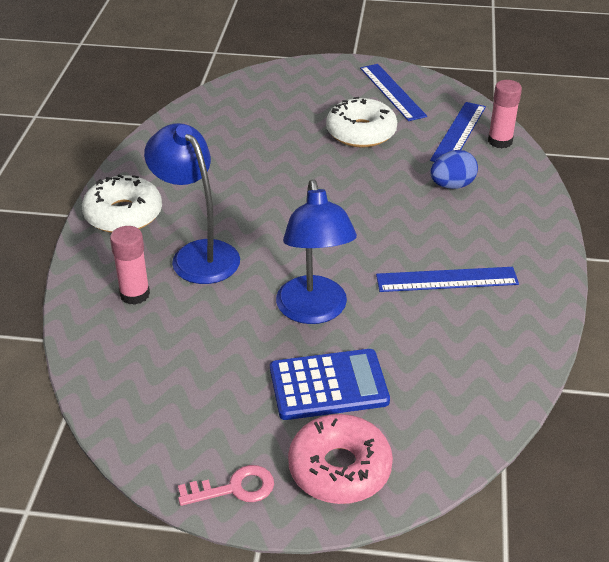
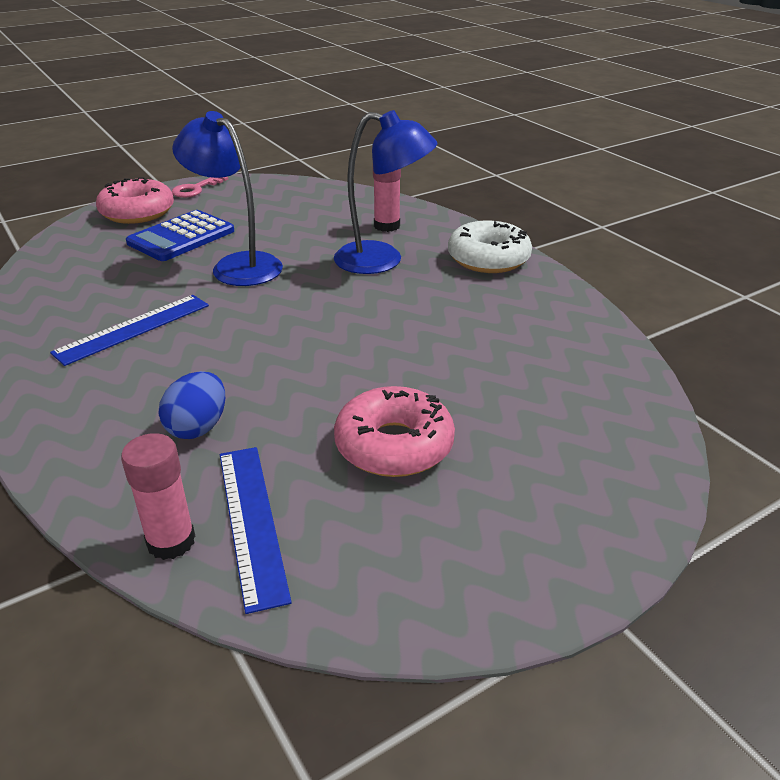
camera: 140 degrees right, 5 degrees down
white donut [326,97,397,148] -> pink donut [334,386,455,477]
blue ruler [360,64,427,121] -> none

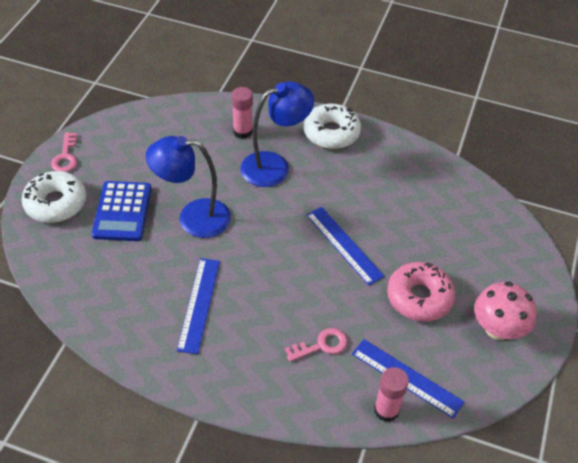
camera: 40 degrees left, 15 degrees up
pink donut [96,177,174,224] -> white donut [21,171,86,223]
blue egg [159,371,225,439] -> pink key [285,328,347,362]
none -> blue ruler [306,207,385,286]
none -> pink mushroom [474,281,537,340]

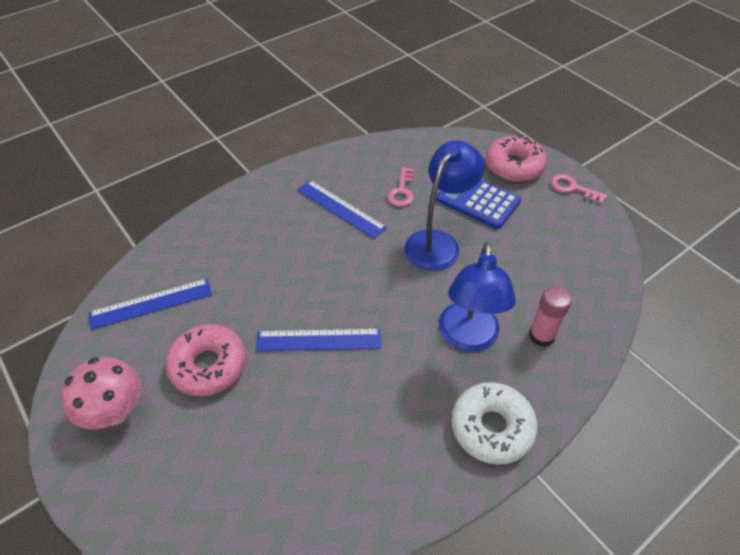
camera: 125 degrees right, 0 degrees up
white donut [21,171,86,223] -> pink donut [486,134,547,182]
pink key [285,328,347,362] -> pink key moved to [387,167,414,207]
pink glue stick [374,367,409,422] -> none

